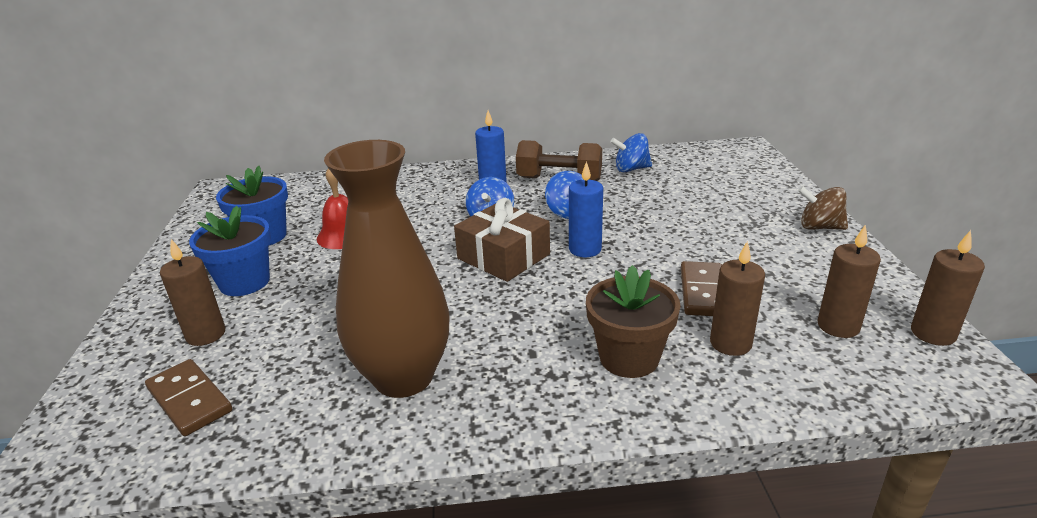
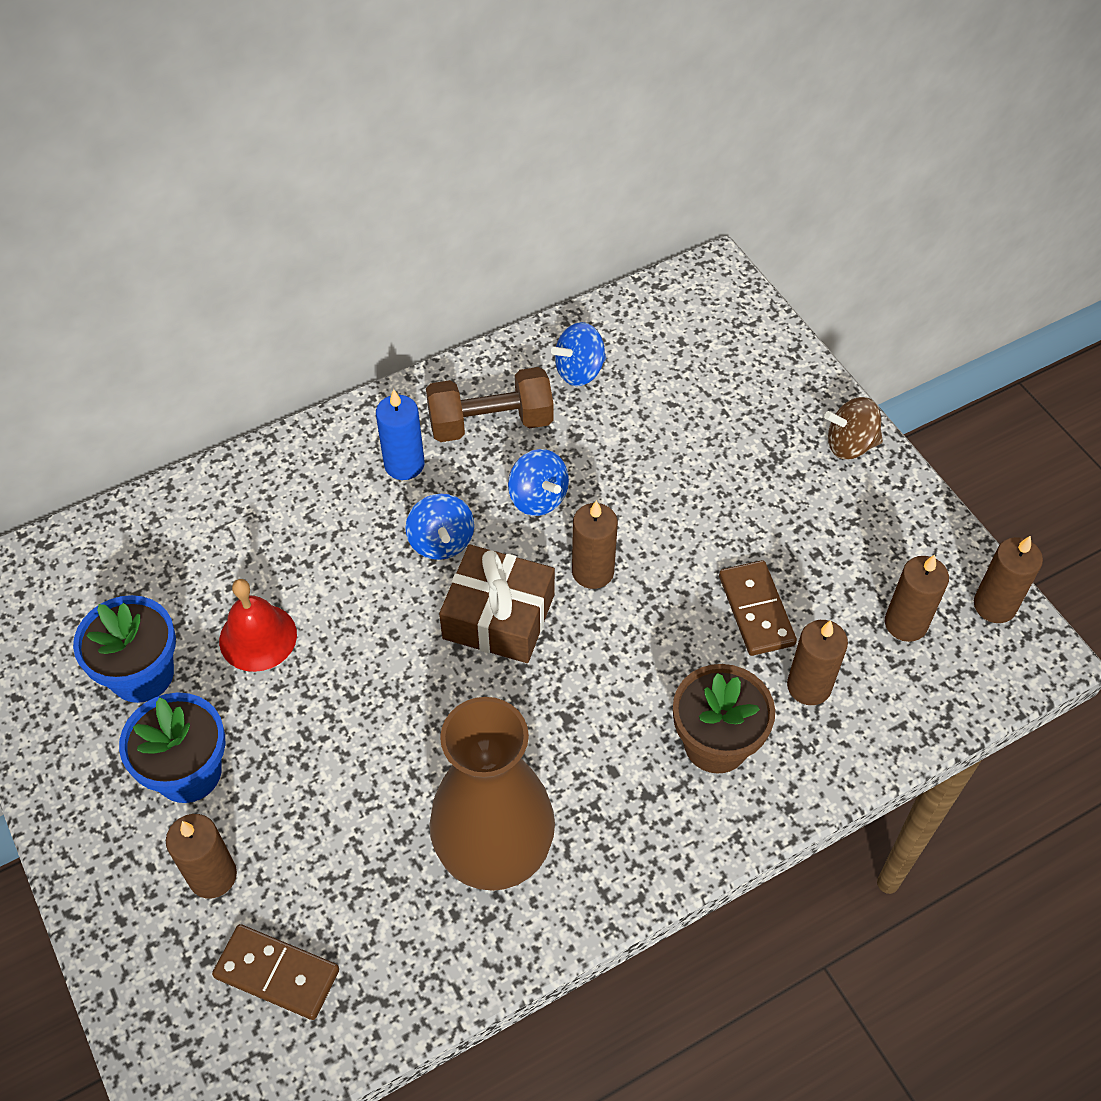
camera: 25 degrees left, 25 degrees up
blue candle [569,161,603,257] -> brown candle [572,500,618,589]

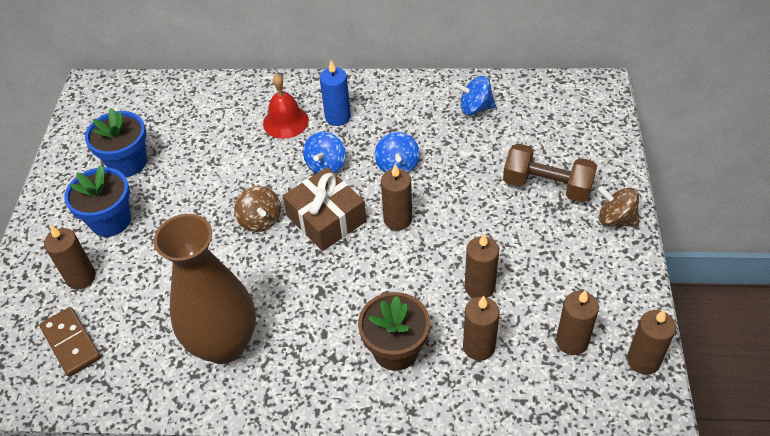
camera: 35 degrees right, 5 degrees down
red bell [219,579,297,672] -> red bell moved to [263,74,309,139]
brown dumbbell [426,367,554,442] -> brown dumbbell moved to [503,143,597,202]
brown domino [719,560,797,656] -> brown candle [465,234,499,298]
none -> brown spinning top [234,186,281,232]

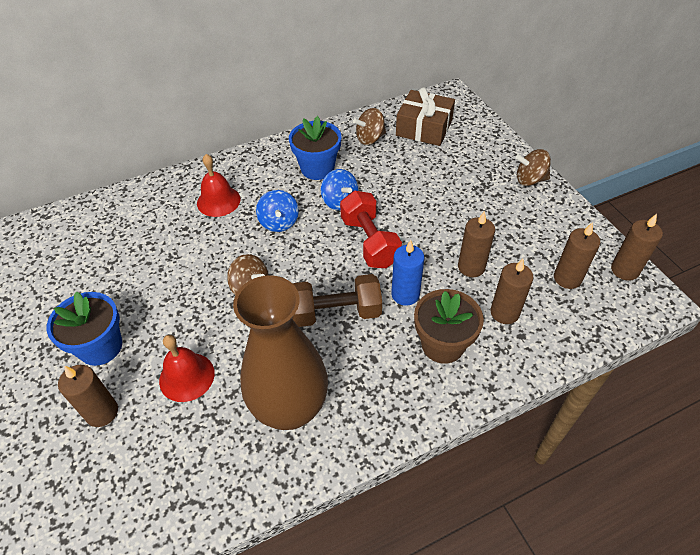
camera: 30 degrees left, 0 degrees up
brown domino [39,307,101,377] -> none
blue flower pot [85,108,147,177] -> blue flower pot moved to [289,116,341,180]
brown gift [283,167,366,251] -> brown gift moved to [396,87,455,146]
blue candle [320,60,351,126] -> blue candle moved to [391,240,424,306]
brown candle [381,164,412,230] -> red dumbbell [340,190,402,268]
blue spinning top [454,76,496,115] -> brown spinning top [353,108,386,145]
brown dumbbell [503,143,597,202] -> brown dumbbell moved to [292,274,382,327]
none -> red bell [159,335,215,402]

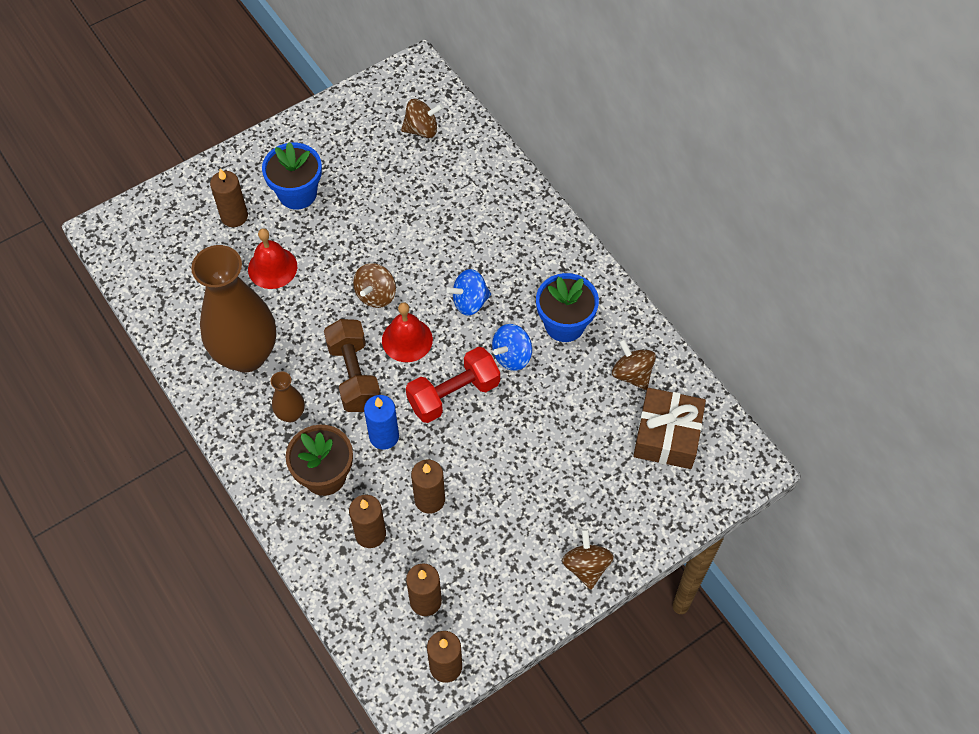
camera: 80 degrees right, 10 degrees up
red bell [197,154,241,217] -> red bell moved to [382,302,433,362]
none -> brown vase [271,372,305,422]
none -> brown spinning top [401,99,443,138]

